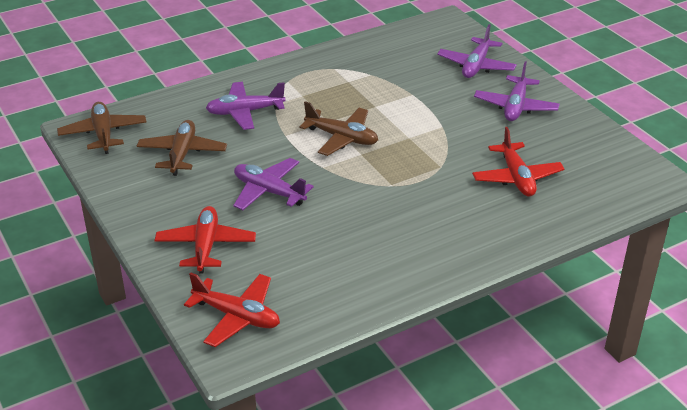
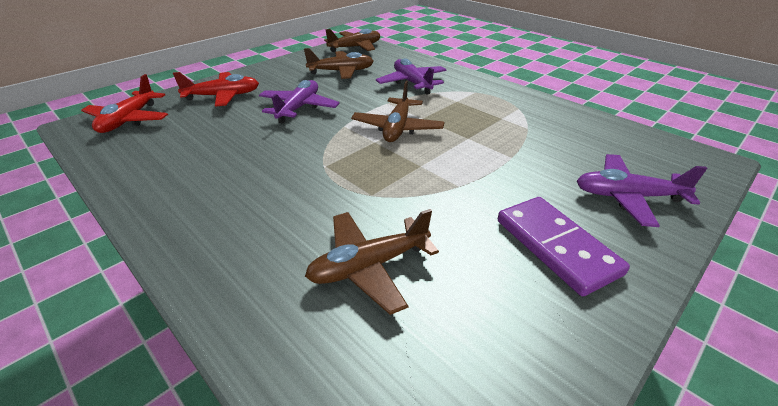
camera: 75 degrees right, 0 degrees up
red plane [472,127,564,197] -> brown plane [305,209,439,315]
purple plane [474,62,560,121] -> purple domino [498,197,630,296]

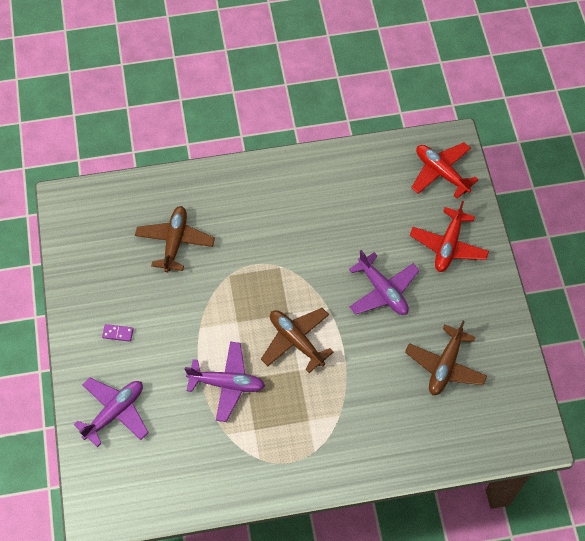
camera: 125 degrees right, 25 degrees up
brown plane [324,29,380,52] -> none
purple plane [376,58,446,95] -> purple plane moved to [185,342,265,422]
purple domino [498,197,630,296] -> purple domino [102,324,134,342], size x0.40

